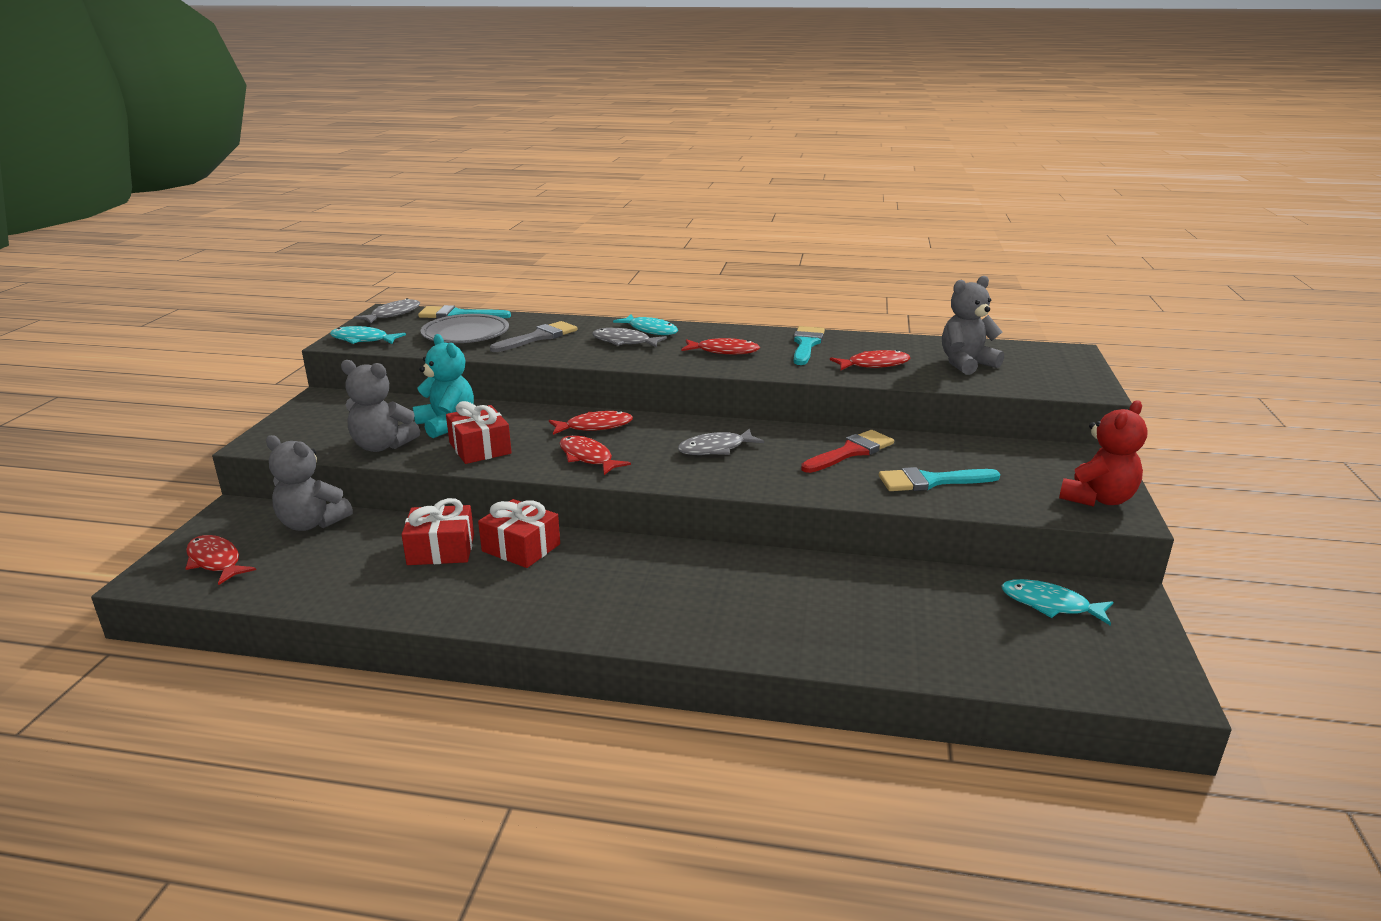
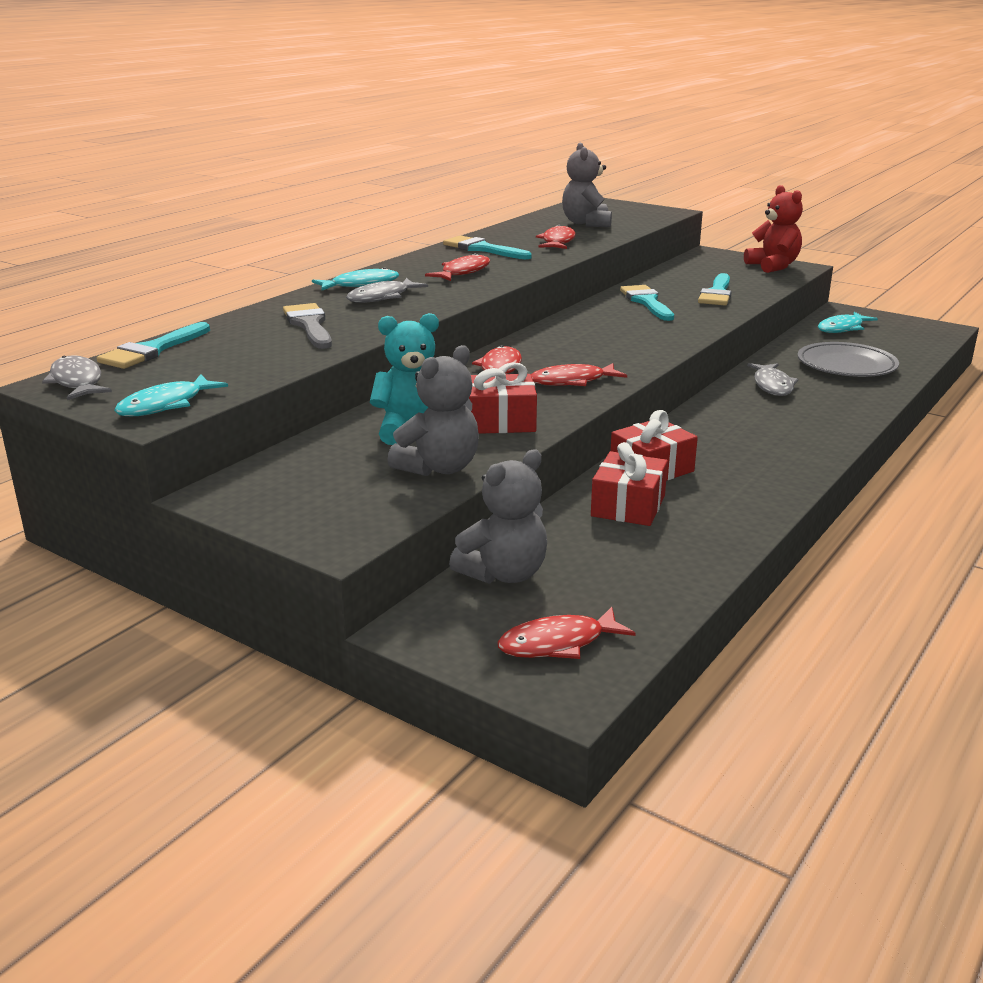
camera: 65 degrees left, 0 degrees up
grey plate [421,314,509,343] -> grey plate moved to [798,342,899,377]
grey fish [678,429,764,455] -> grey fish moved to [747,363,798,396]
red brush [801,430,894,473] -> turquoise brush [620,285,674,321]

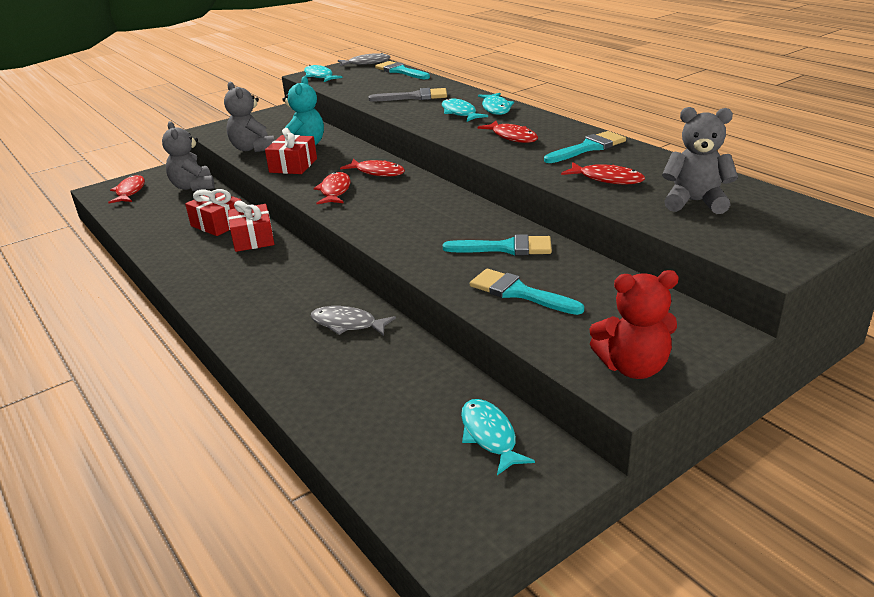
camera: 110 degrees right, 5 degrees up
grey fish [346,278,428,303] -> turquoise fish [442,98,488,122]
grey plate [798,342,899,377] -> none

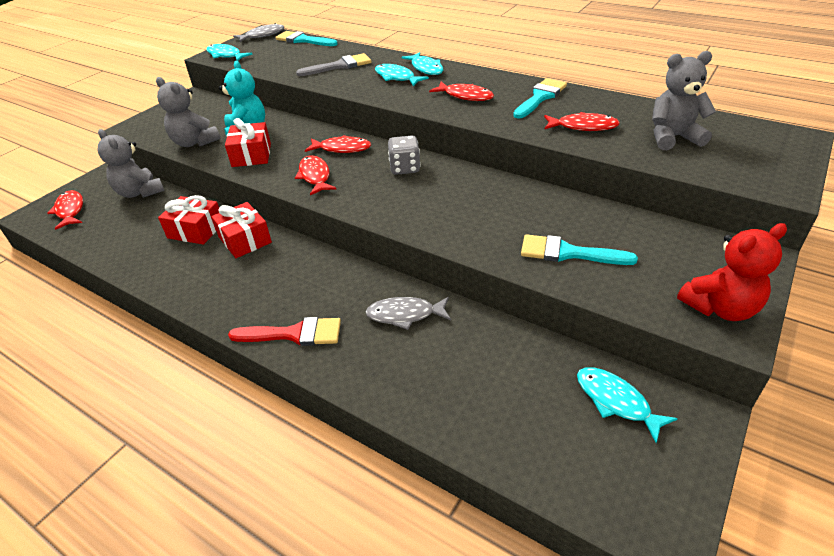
camera: 20 degrees left, 10 degrees up
turquoise brush [443,234,552,255] -> none
none -> red brush [228,317,341,346]
none -> grey dice [388,136,421,175]

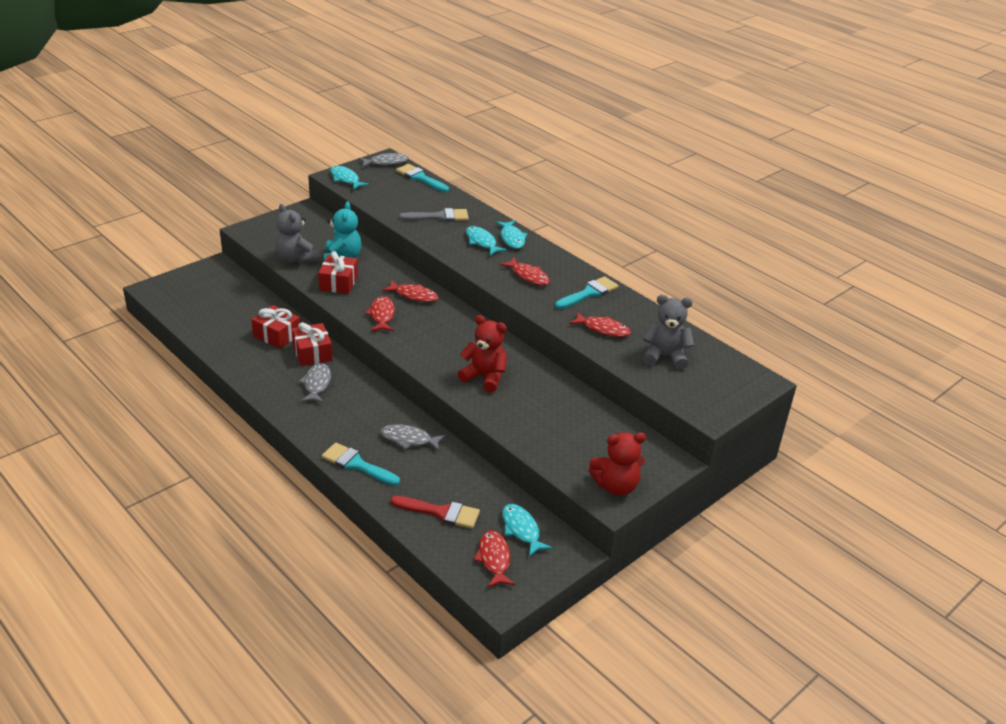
camera: 10 degrees right, 5 degrees down
red fish [47,190,83,230] -> red fish moved to [474,530,515,588]
grey teddy bear [97,129,165,198] -> none
red brush [228,317,341,346] -> red brush moved to [390,496,480,529]
grey dice [388,136,421,175] -> none
turquoise brush [521,234,638,265] -> turquoise brush moved to [322,442,400,486]
none -> grey fish [299,363,331,403]
none -> red teddy bear [458,315,507,393]

